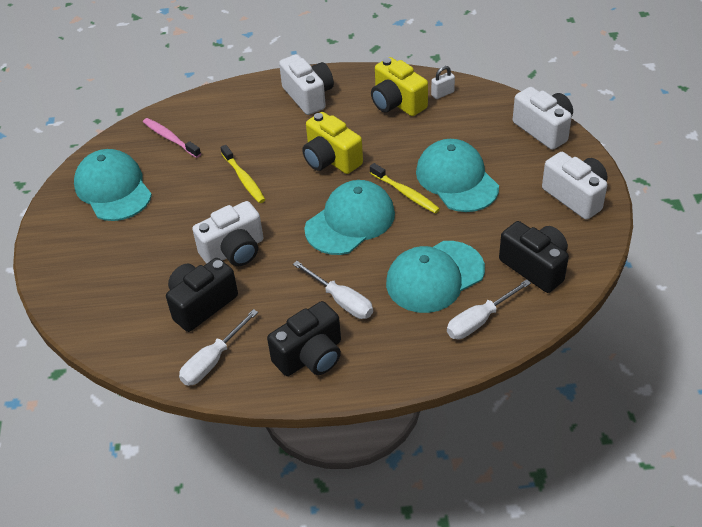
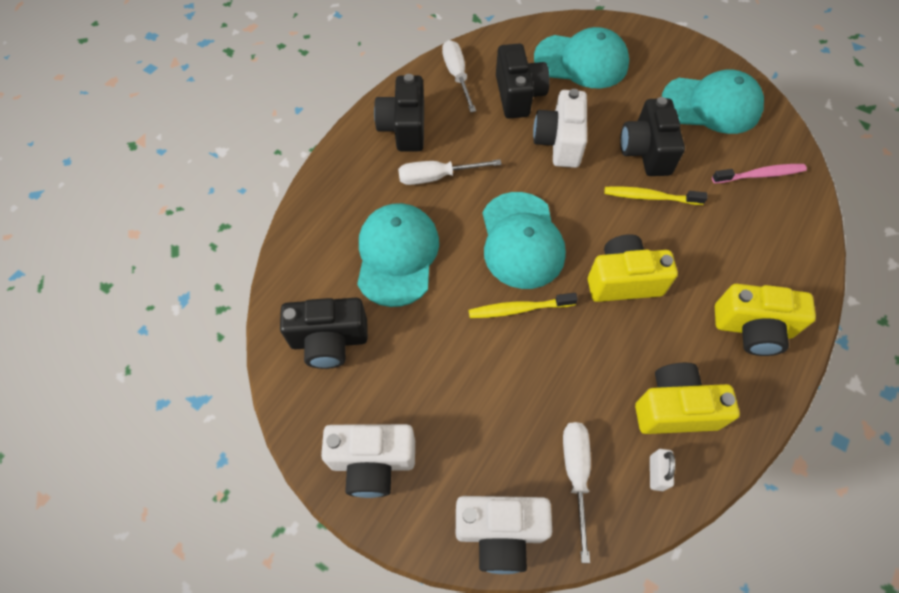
camera: 125 degrees right, 15 degrees up
white camera [279,54,334,115] -> yellow camera [715,284,816,356]
turquoise cap [416,139,499,212] -> turquoise cap moved to [534,27,629,88]
white screwdriver [447,279,531,339] -> white screwdriver moved to [563,422,591,563]
none -> black camera [620,97,685,176]

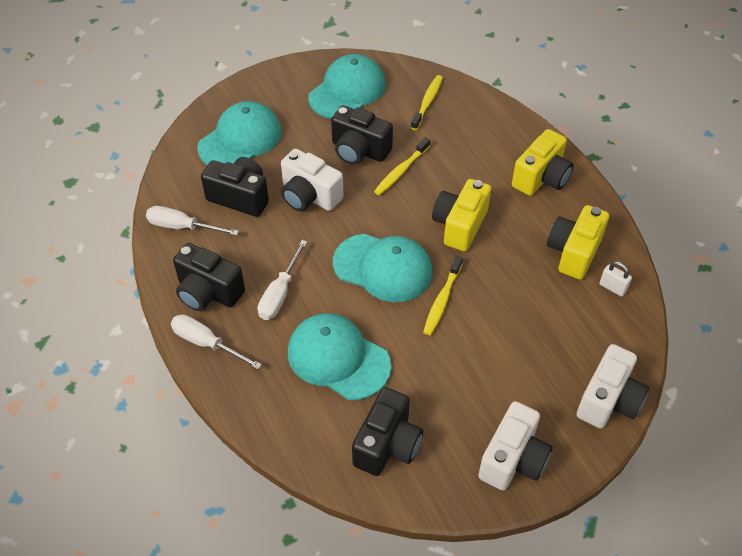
camera: 60 degrees left, 10 degrees down
white screwdriver [563,422,591,563] -> white screwdriver moved to [171,314,262,369]
pink toothbrush [712,164,807,184] -> yellow toothbrush [410,75,443,130]

